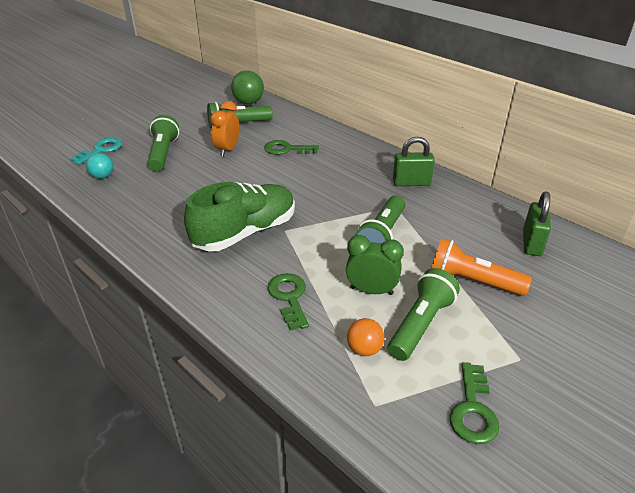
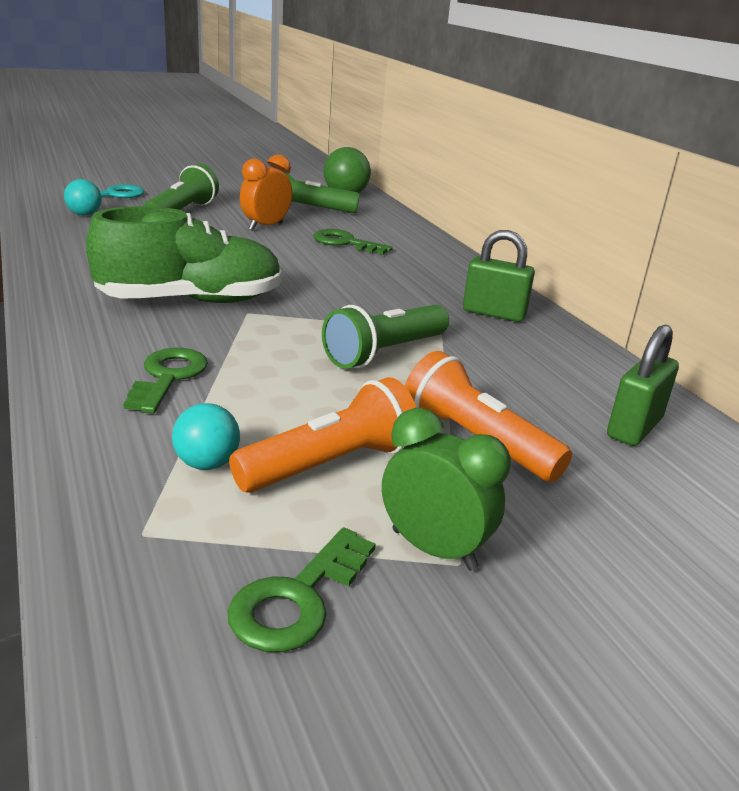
camera: 20 degrees right, 10 degrees down
green clock [346,235,404,295] -> green clock moved to [382,408,511,571]
orange ball [347,318,384,356] -> turquoise ball [172,403,240,470]
green flashlight [388,268,460,361] -> orange flashlight [229,377,416,493]

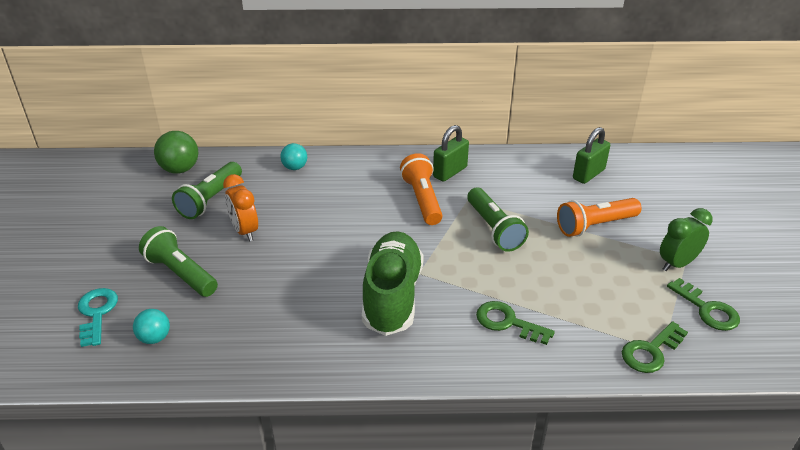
camera: 65 degrees left, 10 degrees up
turquoise ball [172,403,240,470] -> turquoise ball moved to [280,143,307,170]
orange flashlight [229,377,416,493] -> orange flashlight moved to [400,153,443,225]
green key [313,229,393,255] -> green key moved to [622,321,688,373]
green padlock [607,324,679,446] -> green padlock turned 75 degrees clockwise [573,127,610,184]

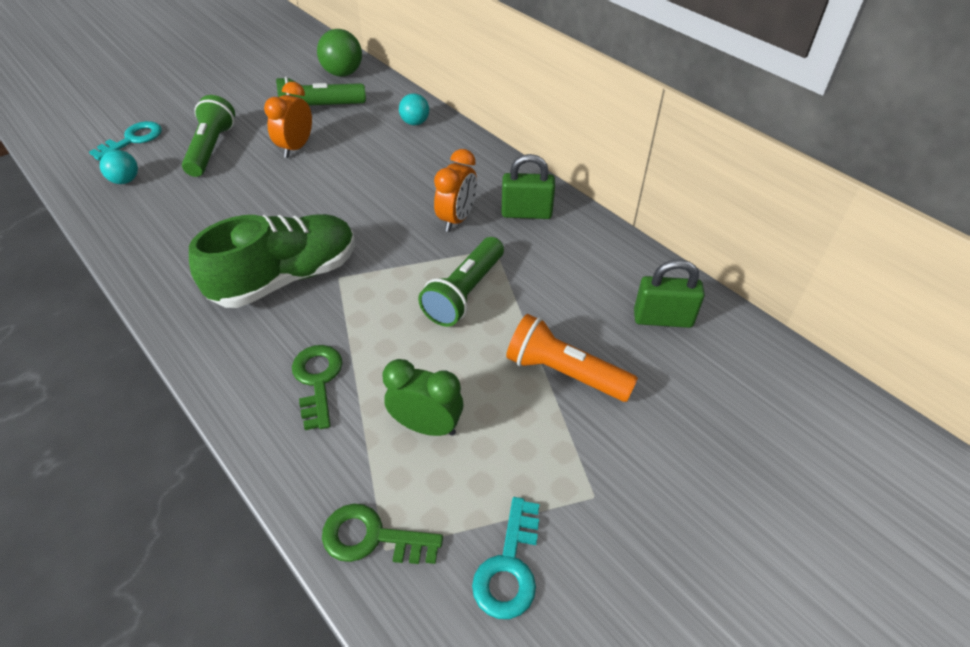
camera: 50 degrees right, 10 degrees up
orange flashlight [400,153,443,225] -> orange clock [434,149,477,232]
green clock [660,208,712,271] -> green clock moved to [382,359,464,436]
green key [667,278,740,331] -> turquoise key [472,497,539,619]

